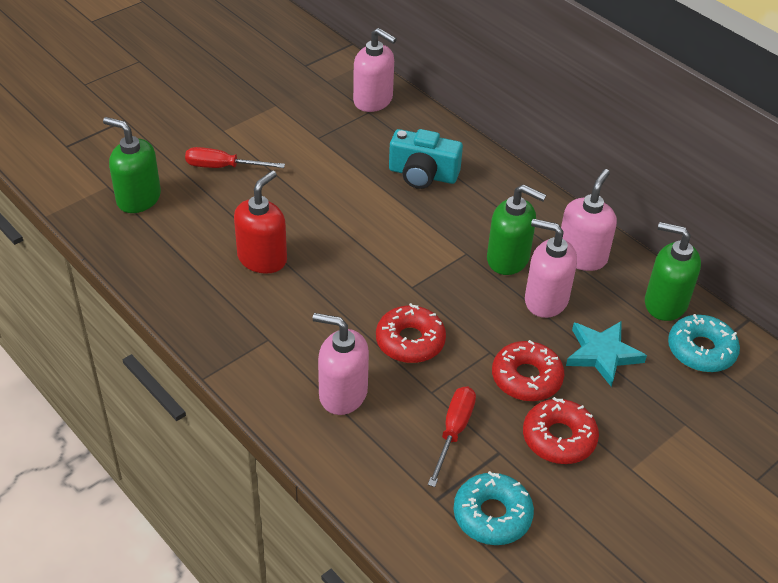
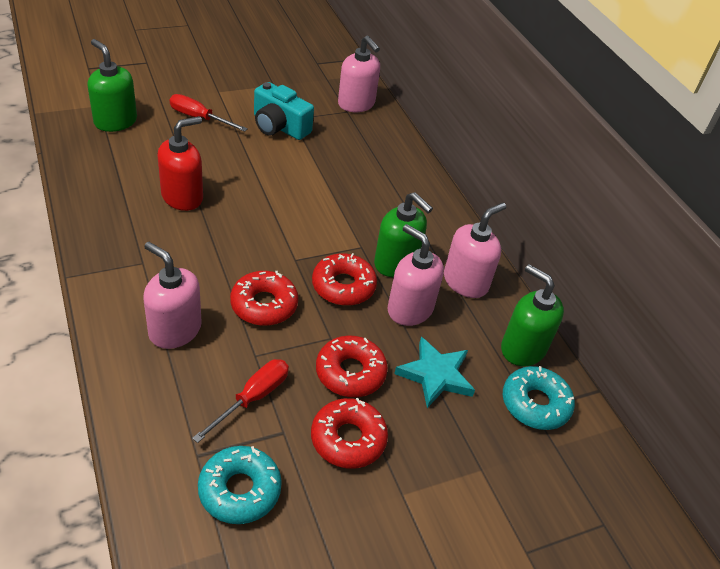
camera: 15 degrees right, 0 degrees up
turquoise camera [389,129,463,189] -> turquoise camera moved to [254,82,314,140]
none -> red donut [312,253,377,306]

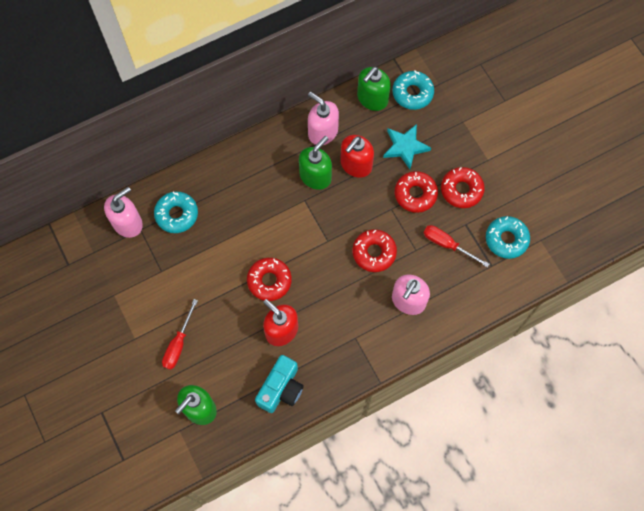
camera: 90 degrees left, 25 degrees up
turquoise camera [254,82,314,140] -> turquoise camera moved to [255,355,304,413]
red donut [312,253,377,306] -> red donut moved to [247,258,292,301]
pink soap dispenser [387,224,444,326] -> red soap dispenser [340,135,374,178]
none -> turquoise donut [154,192,198,233]

